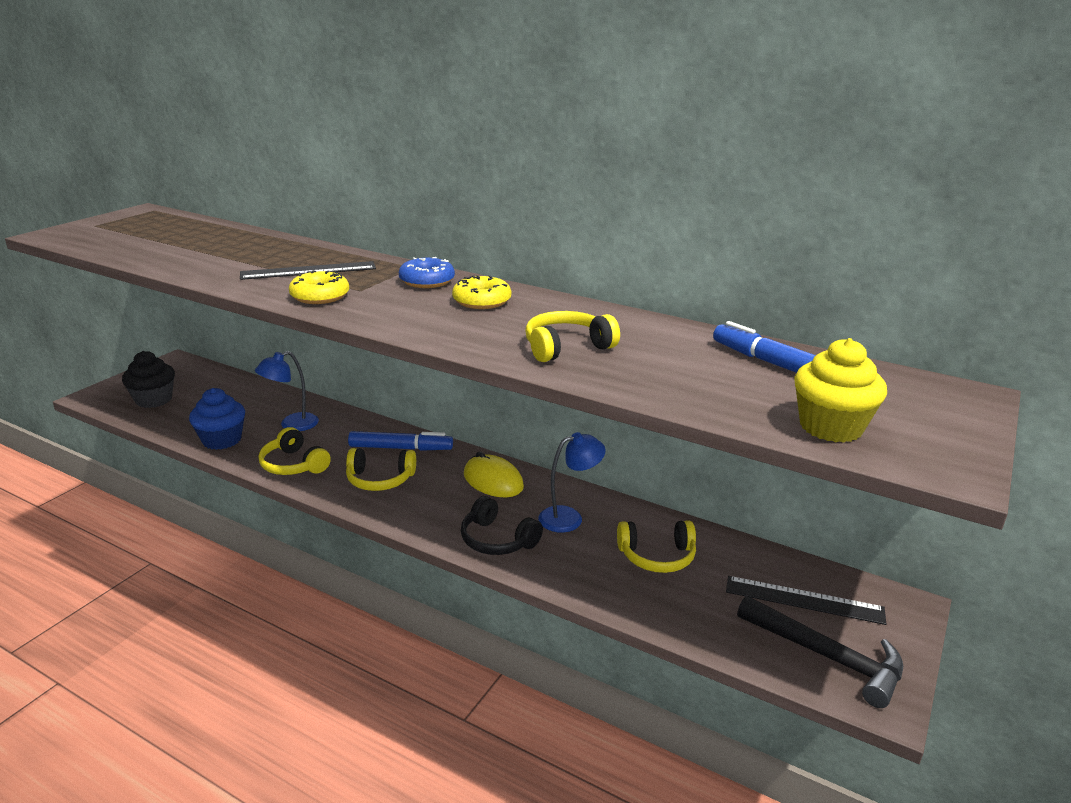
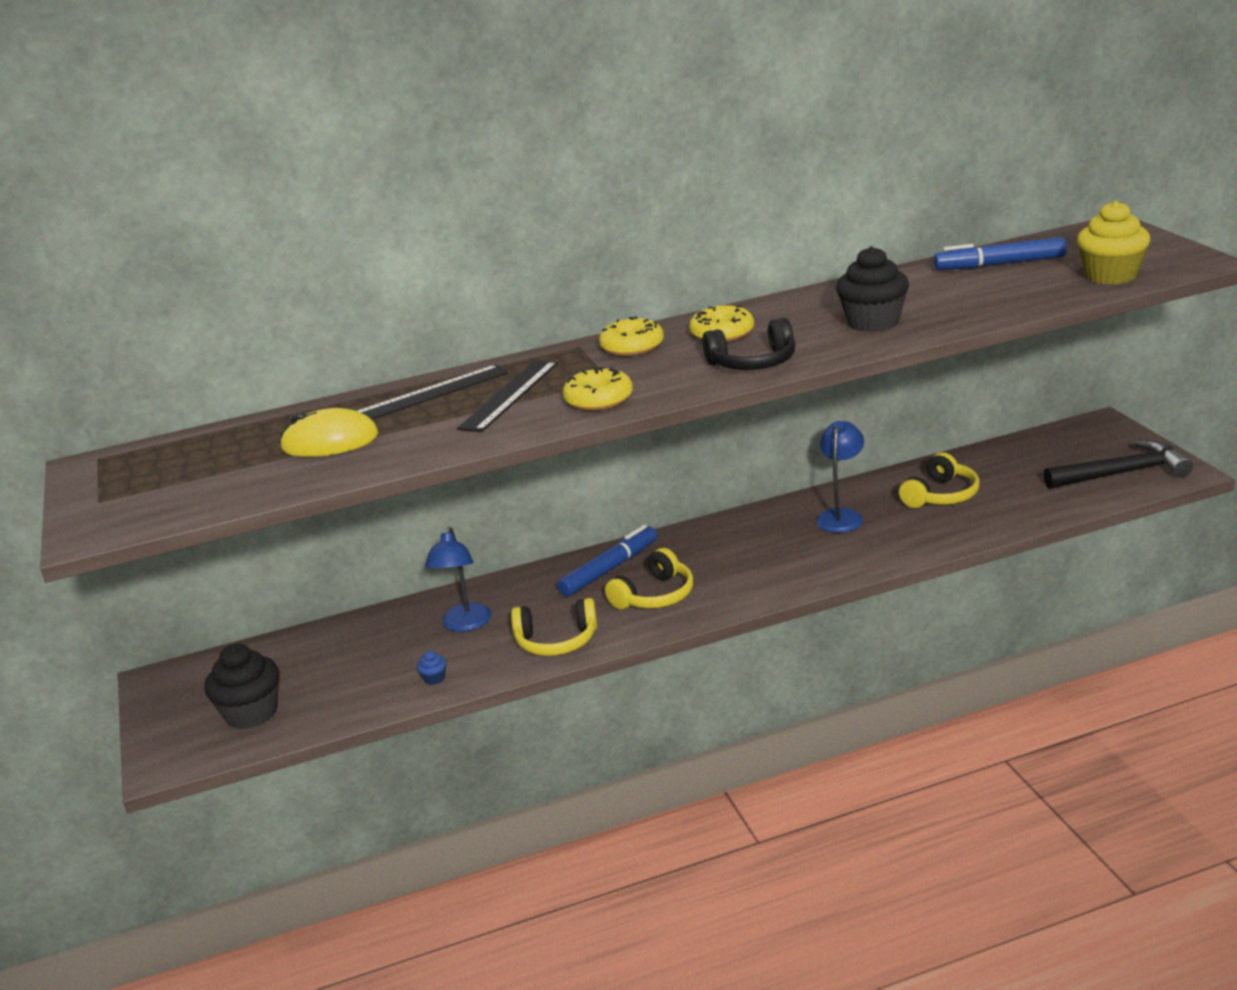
camera: 45 degrees left, 0 degrees up
blue cupcake [189,388,245,450] -> blue cupcake [417,651,447,685], size x0.41
blue donut [399,257,455,288] -> yellow donut [599,316,664,356]
black headphones [461,496,543,555] -> black headphones moved to [703,318,795,370]
yellow mouse [464,451,524,497] -> yellow mouse moved to [279,408,379,457]
yellow headphones [525,311,620,362] -> black cupcake [836,246,909,332]
black ruler [726,576,886,625] -> black ruler moved to [357,364,508,420]

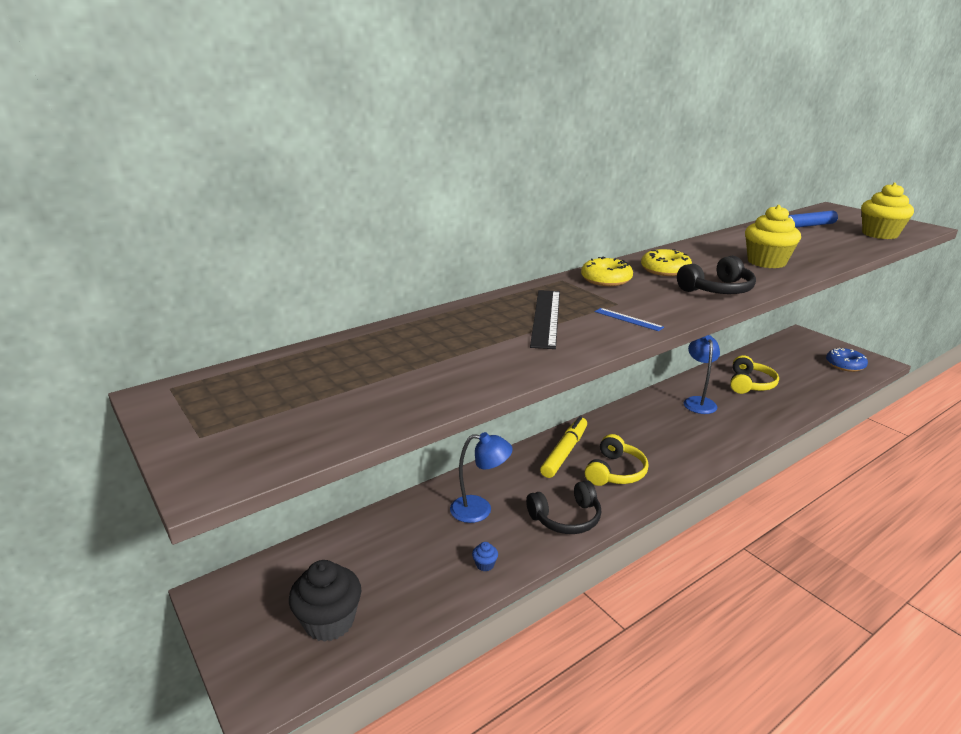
camera: 20 degrees left, 0 degrees up
yellow mouse [279,408,379,457] -> none
black ruler [357,364,508,420] -> none
blue lamp [425,527,491,632] -> blue lamp turned 75 degrees counterclockwise [450,432,513,523]
yellow headphones [511,598,597,656] -> black headphones [526,480,602,534]
blue marker [557,525,657,597] -> yellow marker [540,416,587,478]
yellow donut [563,367,633,411] -> blue ruler [595,308,664,331]
black cupcake [836,246,909,332] -> yellow cupcake [745,205,801,268]
black hammer [1043,440,1193,489] -> blue donut [826,348,868,372]

